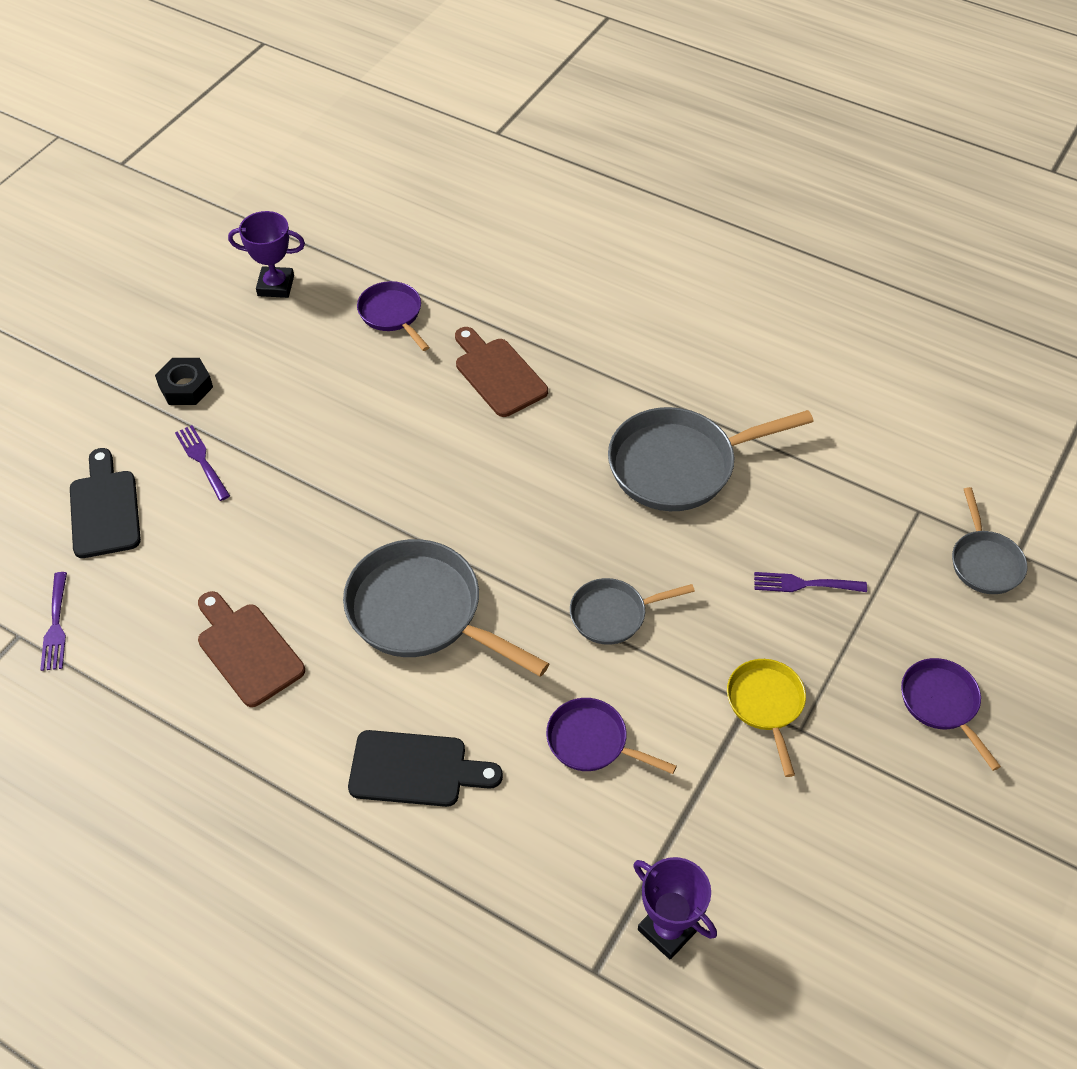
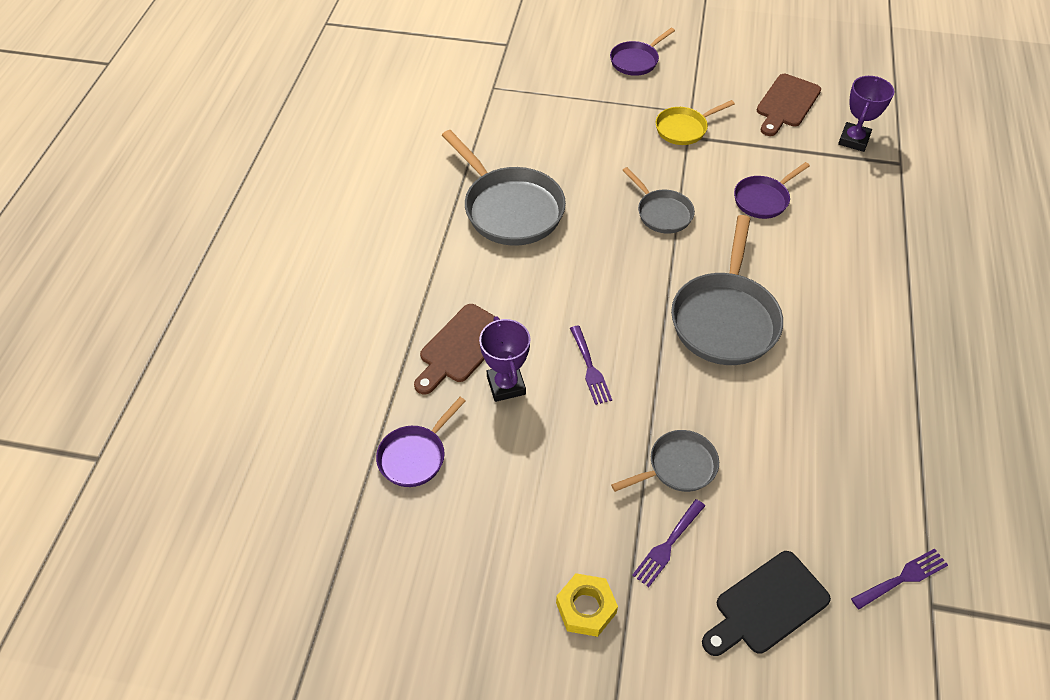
camera: 110 degrees left, 0 degrees up
black nut [155,358,213,405] -> yellow nut [556,573,618,637]
brown cutting board [198,591,305,707] -> brown cutting board moved to [757,74,821,136]
purple trophy [228,211,305,298] -> purple trophy moved to [479,316,531,402]
black cutting board [348,730,503,807] -> none
purple pan [546,698,677,774] -> purple pan turned 45 degrees clockwise [734,162,810,219]
purple fork [754,572,867,592] -> purple fork moved to [570,325,612,405]
grey pan [952,487,1027,594] -> grey pan moved to [611,430,719,492]

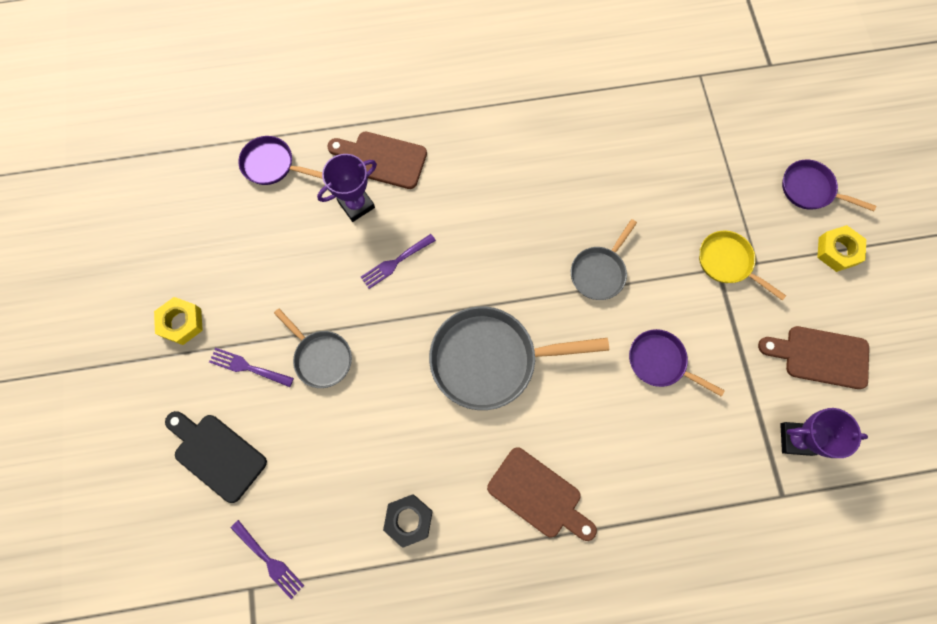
camera: 70 degrees right, 20 degrees up
grey pan [442,130,566,246] -> none
none -> black nut [383,494,433,548]
none -> brown cutting board [487,447,597,541]
none -> yellow nut [817,225,866,272]

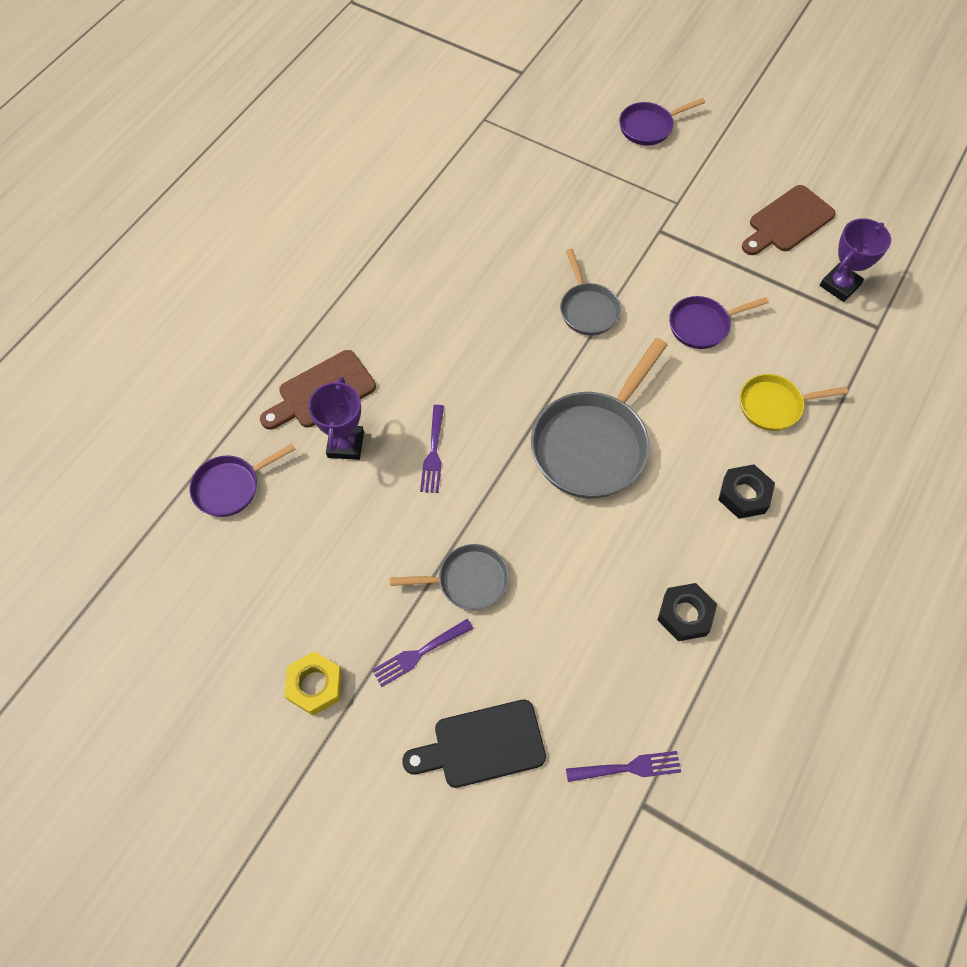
camera: 50 degrees left, 10 degrees down
brown cutting board [487,447,597,541] -> black nut [718,465,775,519]
yellow pan [699,230,786,300] -> yellow pan moved to [740,374,848,431]
yellow nut [817,225,866,272] -> none

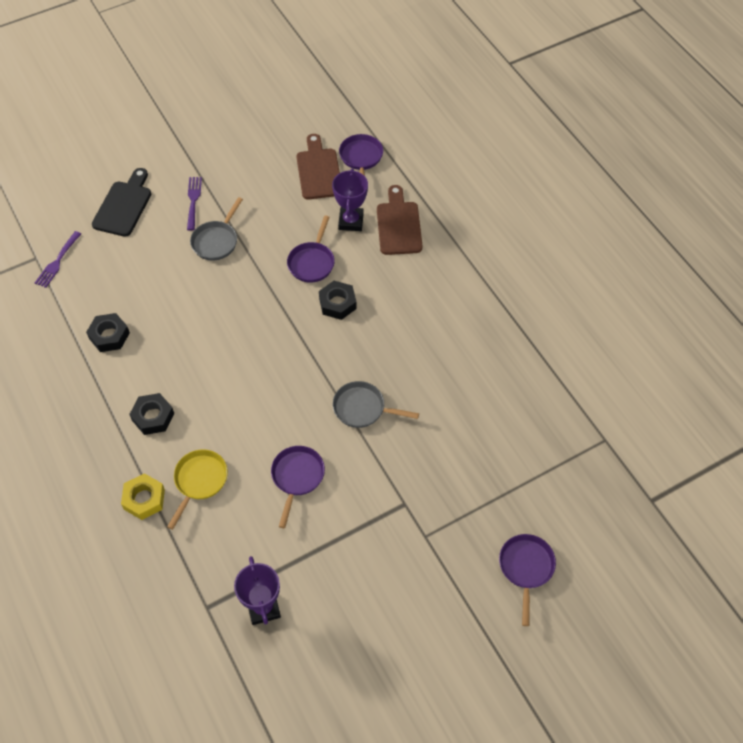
camera: 120 degrees right, 5 degrees down
yellow nut [284,651,342,716] -> yellow nut moved to [121,473,165,520]
purple trophy [308,377,364,460] -> purple trophy turned 60 degrees clockwise [332,169,368,231]
purple fork [420,405,444,493] -> purple pan [287,216,335,283]
grey pan [531,338,667,498] -> none
brown cutting board [742,185,836,255] -> brown cutting board moved to [297,134,340,199]
none -> black nut [319,281,357,320]

